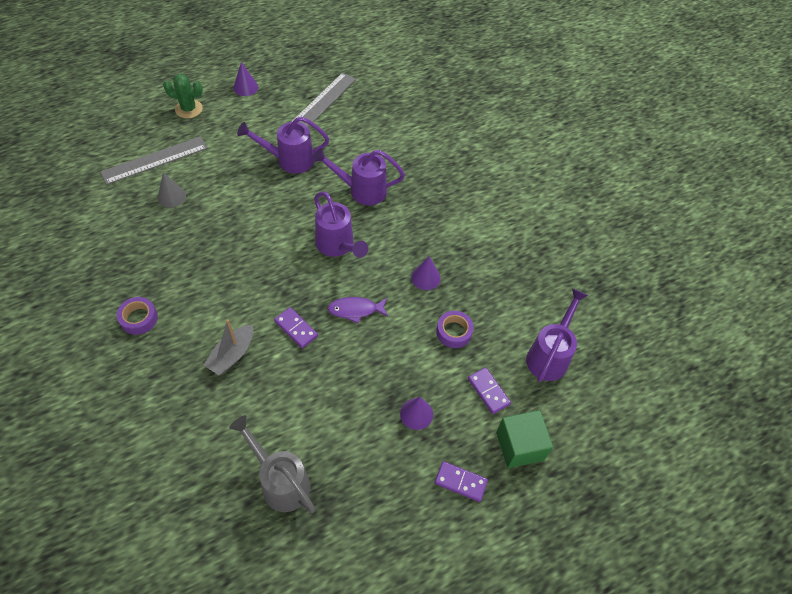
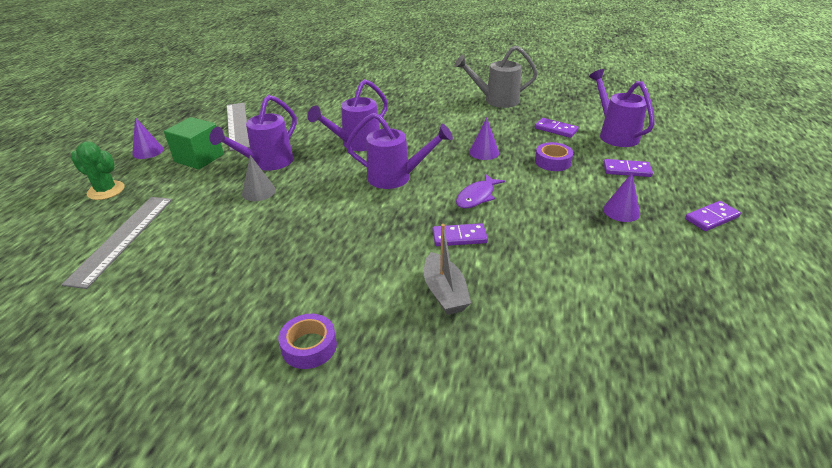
camera: 45 degrees left, 20 degrees down
grey cone [158,172,186,208] -> grey cone moved to [242,155,276,201]
green cactus [163,74,203,118] -> green cactus turned 60 degrees clockwise [71,142,125,200]
grey watering can [229,415,315,513] -> grey watering can moved to [454,46,538,108]
green cube [496,410,553,468] -> green cube moved to [164,117,224,169]
none -> purple domino [535,118,579,138]

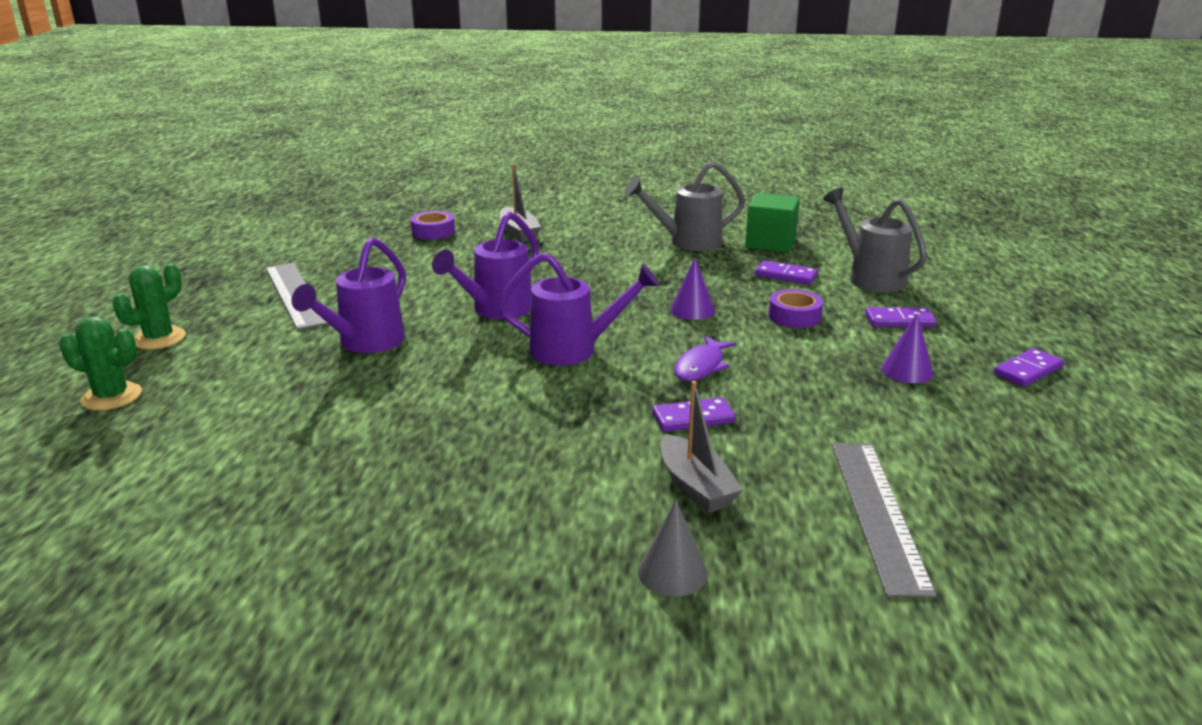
camera: 10 degrees left, 10 degrees down
grey ruler [61,197,172,289] -> grey ruler moved to [832,443,936,597]
purple cone [132,117,164,159] -> green cactus [112,264,186,350]
green cube [164,117,224,169] -> green cube moved to [745,193,800,253]
grey cone [242,155,276,201] -> grey cone moved to [638,500,708,596]
purple tape [278,314,337,369] -> purple tape moved to [410,211,455,240]
purple watering can [589,69,655,147] -> grey watering can [823,187,927,293]
none -> grey boat [500,164,541,242]

